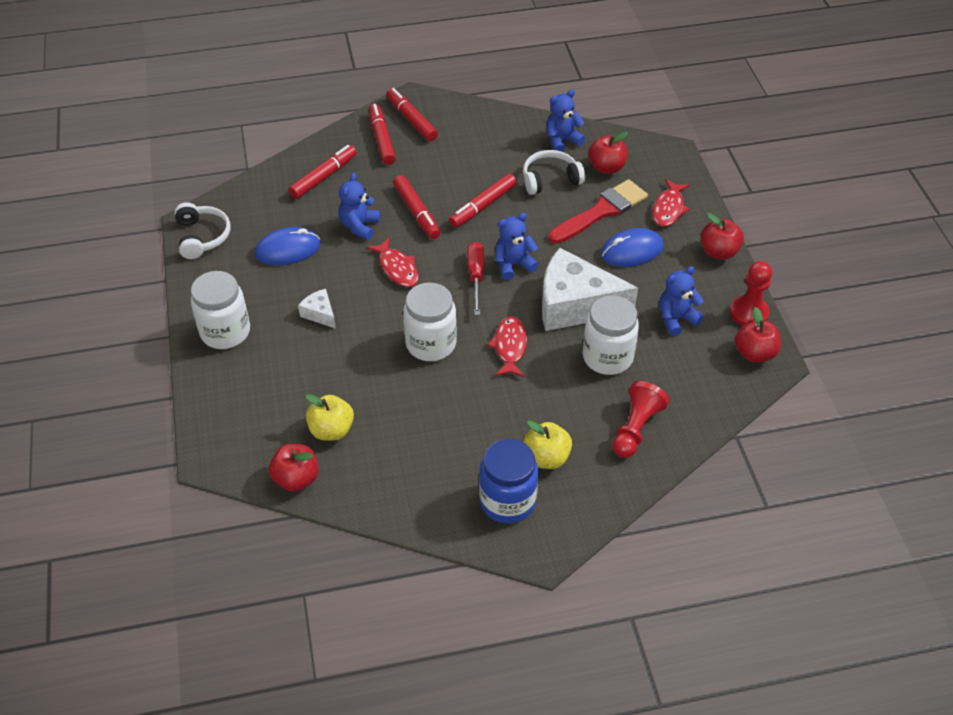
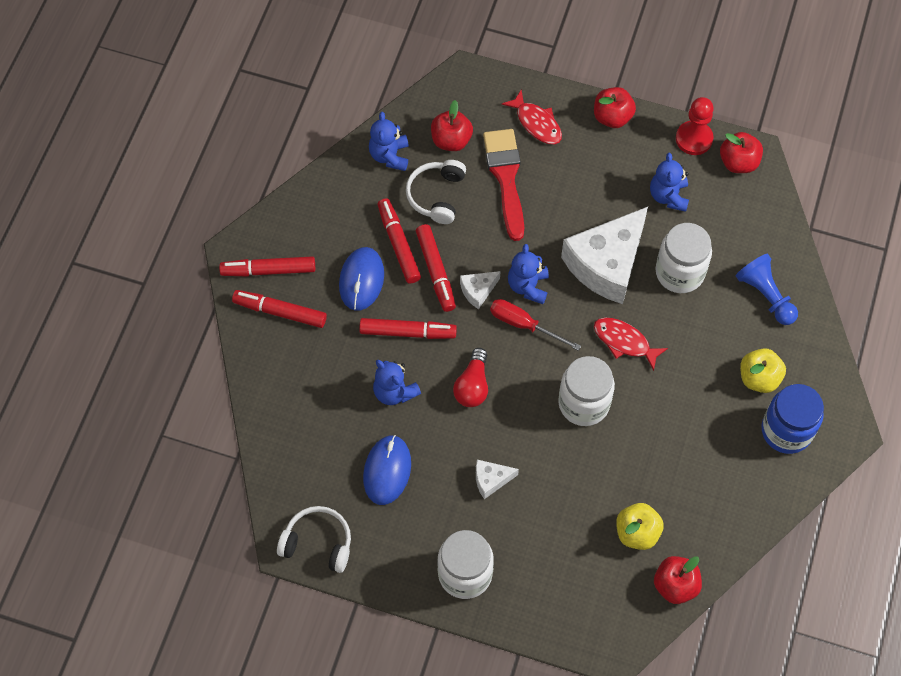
camera: 60 degrees left, 15 degrees up
red marker [289,145,357,199] -> red marker moved to [378,198,421,283]
red fish [366,237,419,287] -> red light bulb [453,348,488,407]
blue mouse [601,228,664,267] -> blue mouse moved to [339,247,384,311]
red pawn [612,381,669,458] -> blue pawn [736,254,798,325]
none -> white cheese [460,271,500,309]

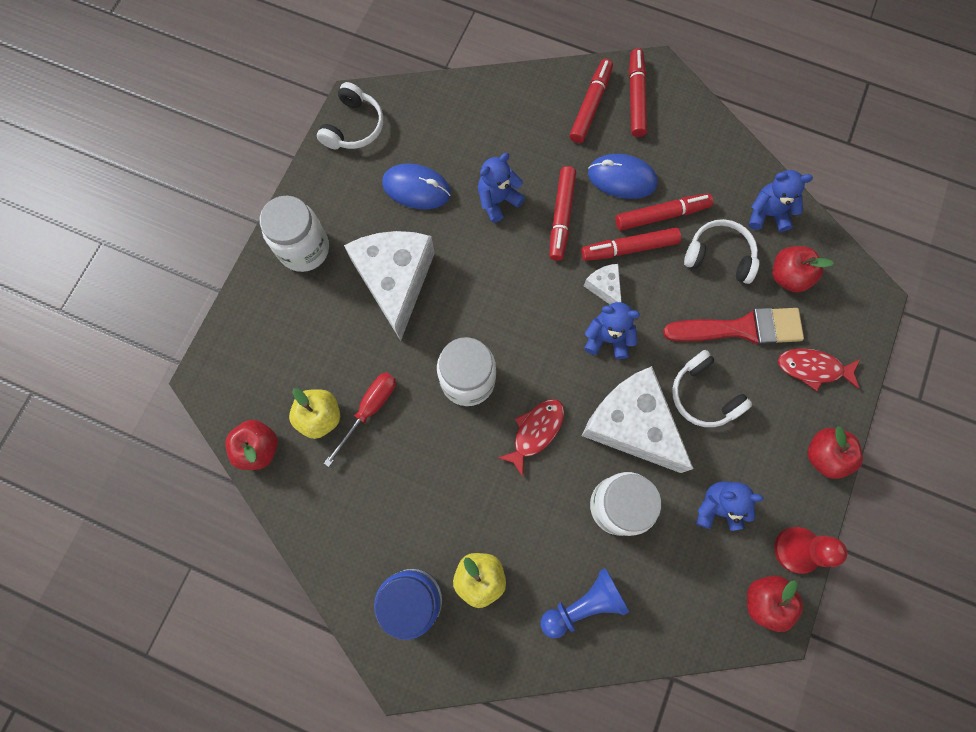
camera: 95 degrees right, 10 degrees up
red light bulb [453,348,488,407] -> none
white cheese [476,460,519,499] -> white cheese [344,231,435,341], size x2.30
red screwdriver [490,299,581,351] -> red screwdriver moved to [324,373,396,467]
red fish [502,89,562,144] -> red fish turned 45 degrees clockwise [778,348,860,391]
none -> white headphones [672,350,752,427]

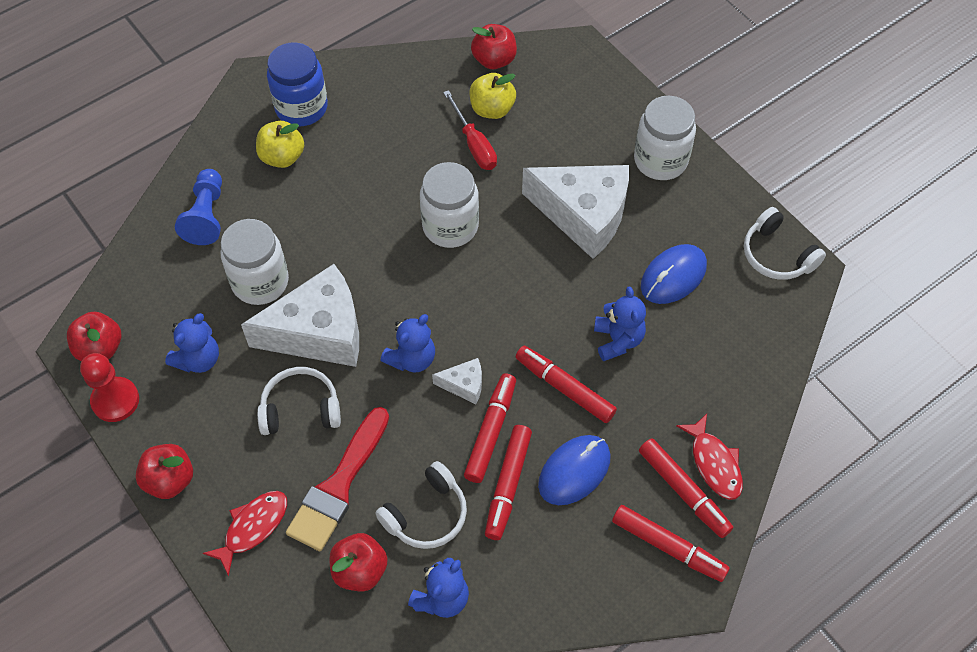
camera: 120 degrees right, 15 degrees down
red fish [498,399,564,477] -> red fish moved to [676,414,743,500]

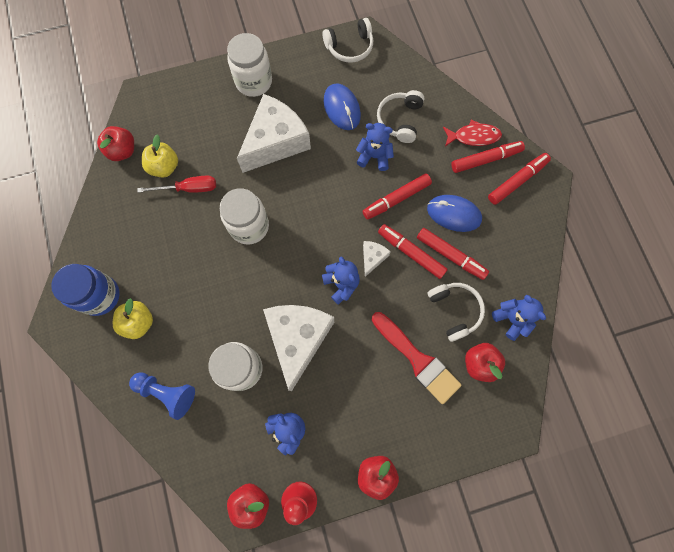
camera: 70 degrees left, 15 degrees up
red fish [203,491,287,576] -> none
white headphones [257,367,341,435] -> white headphones moved to [377,90,424,143]
blue mouse [538,435,611,505] -> blue mouse turned 45 degrees counterclockwise [427,195,482,232]

